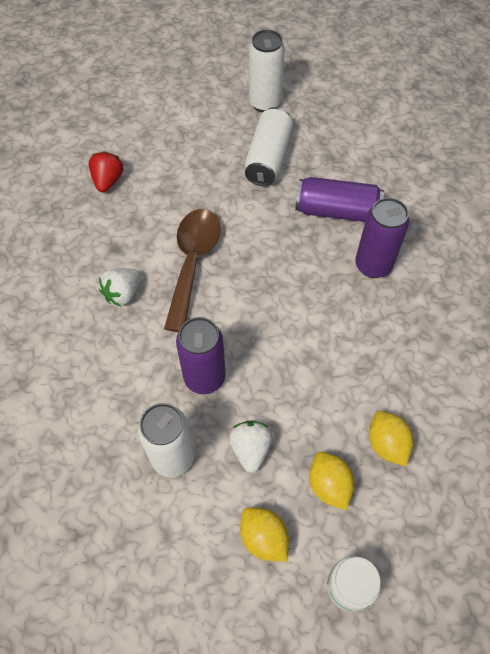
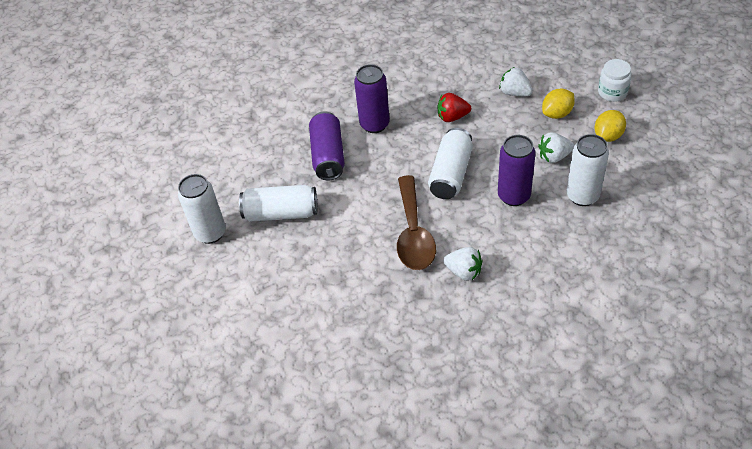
camera: 100 degrees left, 10 degrees down
red strawberry [88,151,123,192] -> red strawberry moved to [438,93,471,122]
brown spoon [164,209,221,332] -> brown spoon turned 90 degrees counterclockwise [397,175,436,270]
yellow lemon [369,411,414,467] -> white strawberry [499,67,533,96]
none -> white can [428,128,473,199]

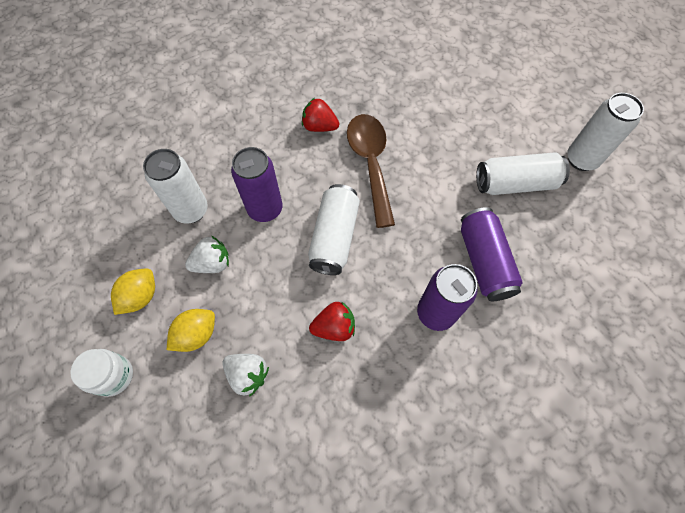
camera: 170 degrees right, 15 degrees up
white strawberry [443,247,483,281] -> red strawberry [302,98,339,132]

